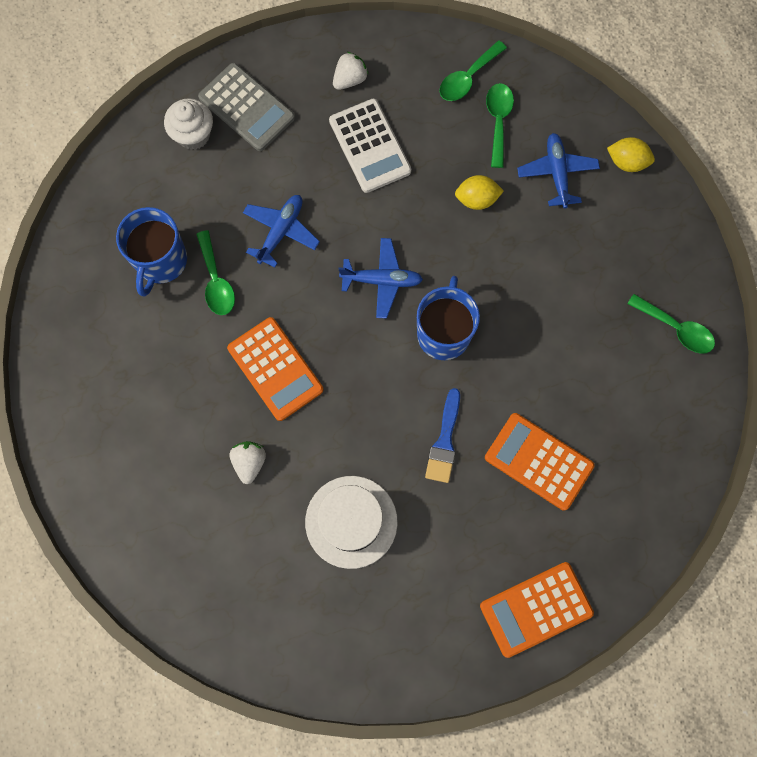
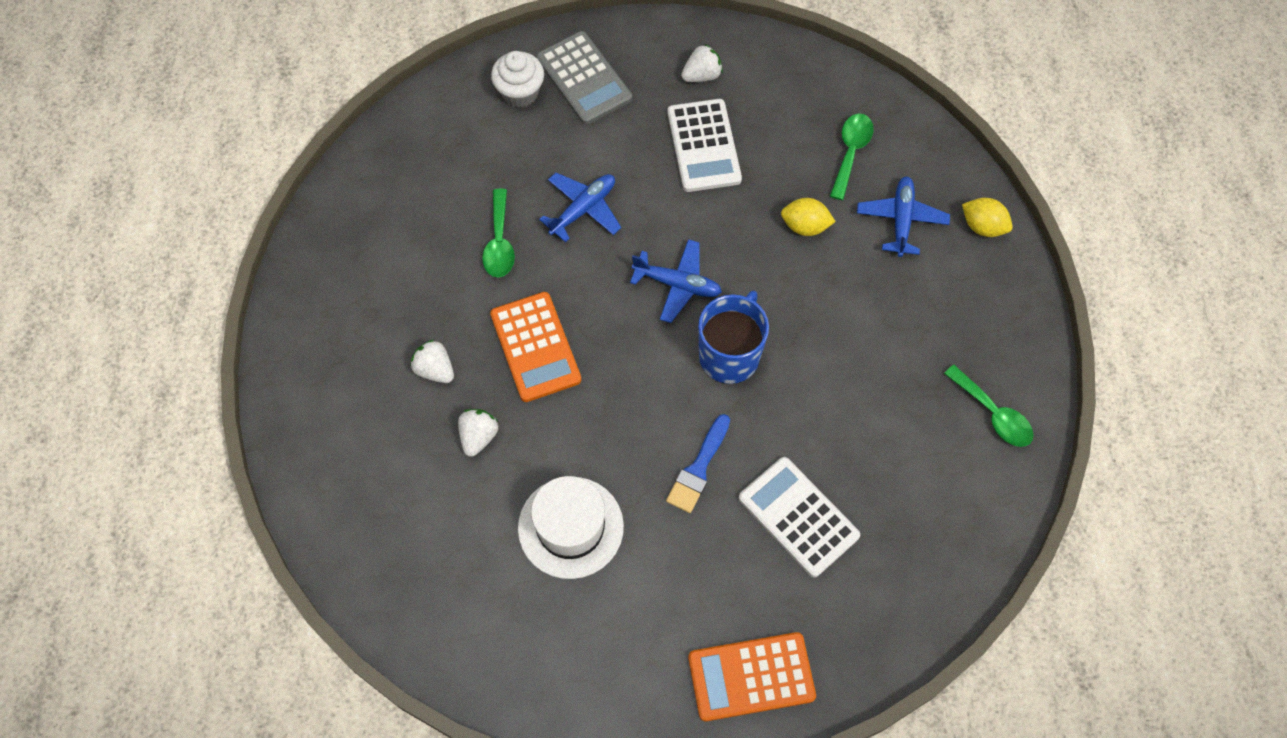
camera: 15 degrees right, 10 degrees down
blue mug [116,207,187,297] -> none
green spoon [439,41,507,101] -> none
orange calculator [485,413,594,511] -> white calculator [739,457,860,577]
none -> white strawberry [410,340,454,383]

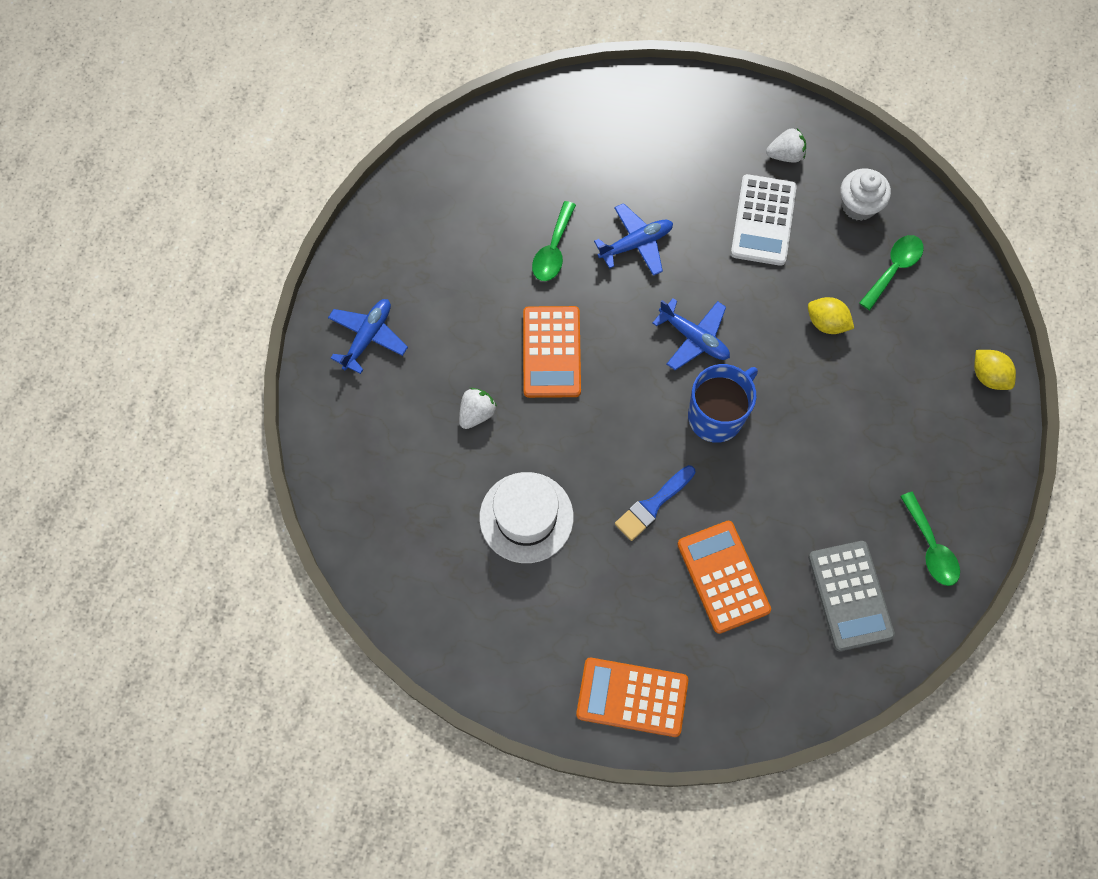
camera: 20 degrees right, 5 degrees up
white strawberry [410,340,454,383] -> none
white cupcake [491,51,544,107] -> white cupcake moved to [840,168,891,221]
grey calculator [537,31,632,124] -> grey calculator moved to [808,541,895,651]
white calculator [739,457,860,577] -> orange calculator [677,521,771,634]
blue plane [857,176,950,257] -> blue plane moved to [328,299,408,374]

